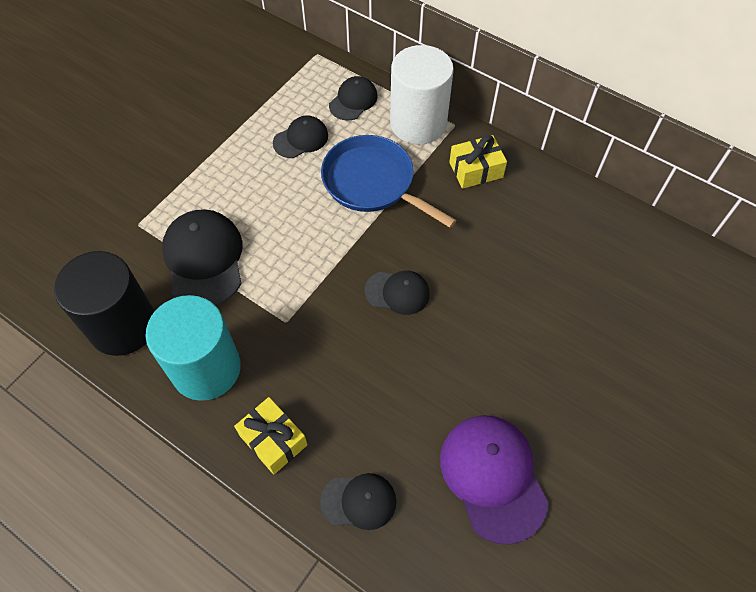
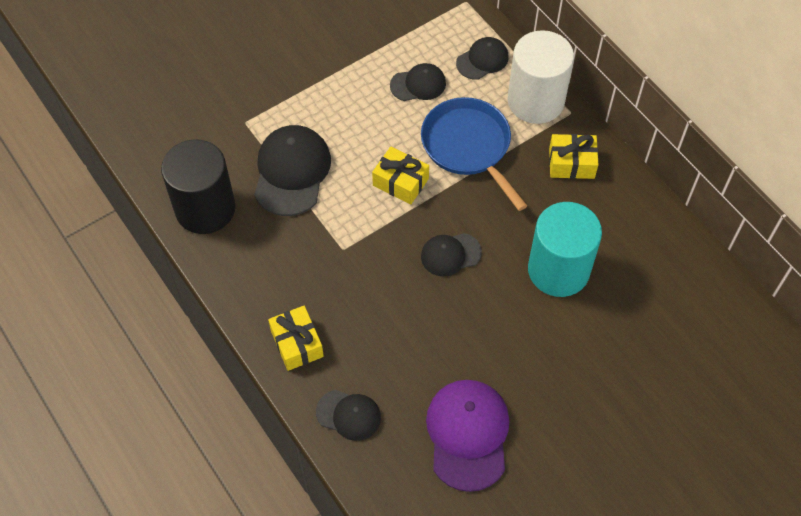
camera: 20 degrees right, 0 degrees up
turquoise cylinder [146,295,241,401] -> turquoise cylinder moved to [528,202,602,297]
black cap [365,270,430,315] -> black cap turned 135 degrees clockwise [421,233,482,277]
none -> yellow gift [372,146,429,205]

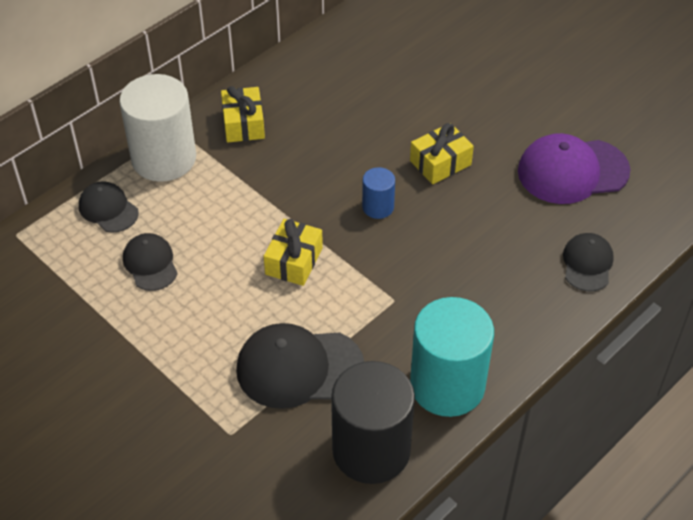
camera: 100 degrees left, 10 degrees down
yellow gift [268,306,324,371] -> yellow gift moved to [410,123,474,184]
blue pan [421,97,527,211] -> none
black cap [421,233,482,277] -> blue cylinder [362,167,395,219]
turquoise cylinder [528,202,602,297] -> turquoise cylinder moved to [410,297,494,417]

